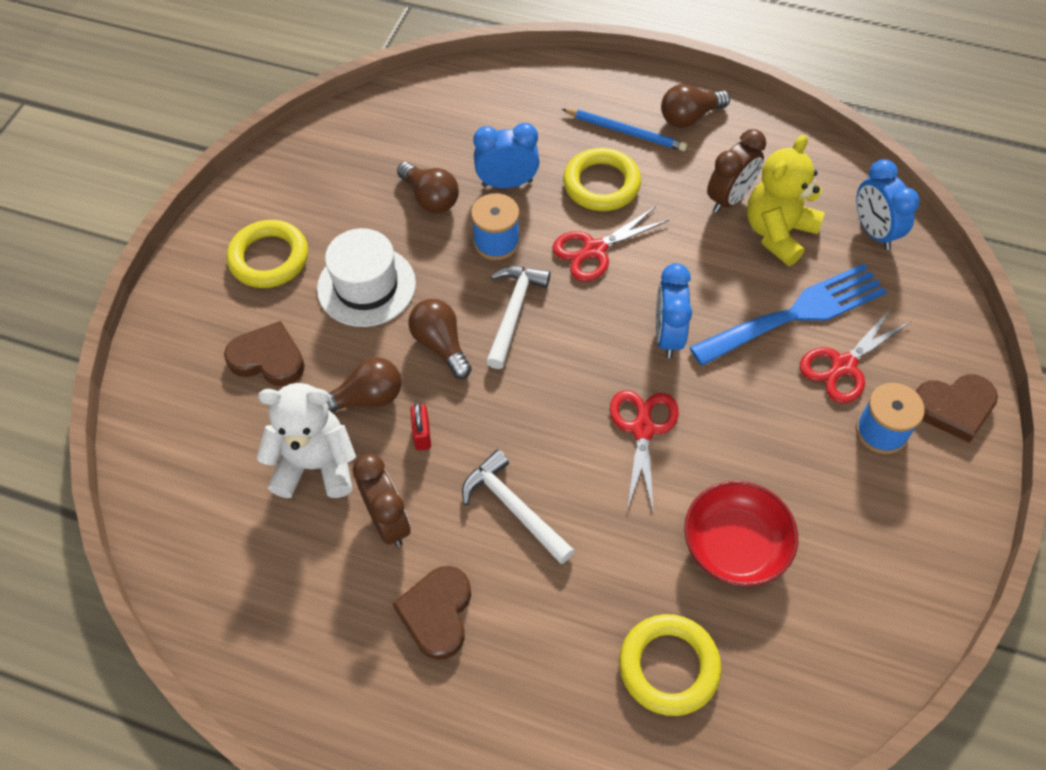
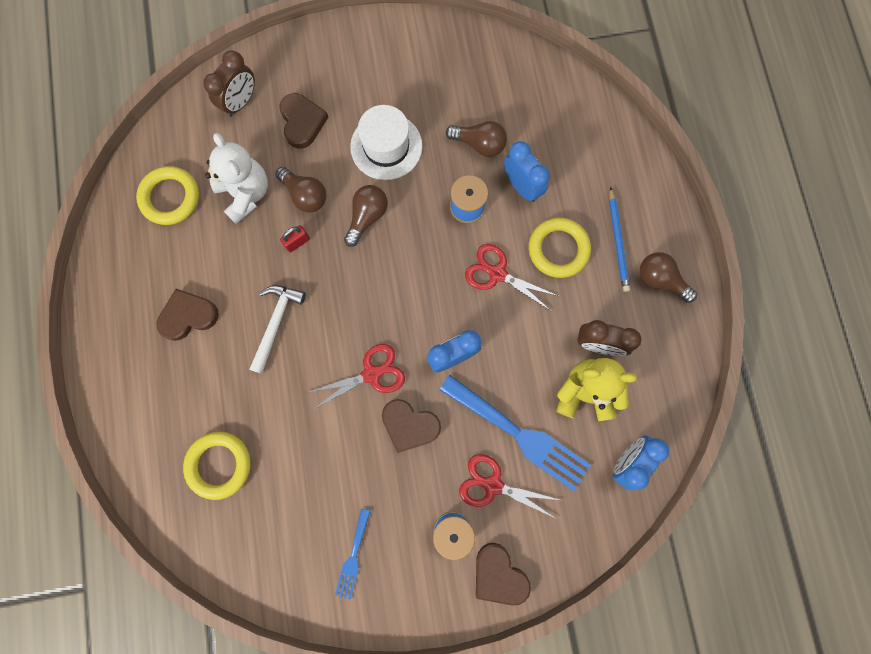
camera: 60 degrees right, 20 degrees up
yellow ring [227,220,308,288] -> yellow ring moved to [136,166,199,225]
brown clock [353,454,411,547] -> brown clock moved to [203,51,255,117]
brown light bulb [397,162,459,213] -> brown light bulb turned 90 degrees counterclockwise [446,121,507,157]
white hammer [486,266,551,369] -> none
red bowl [684,481,798,587] -> none
none -> blue fork [335,508,371,600]
none -> brown heart [382,399,441,453]

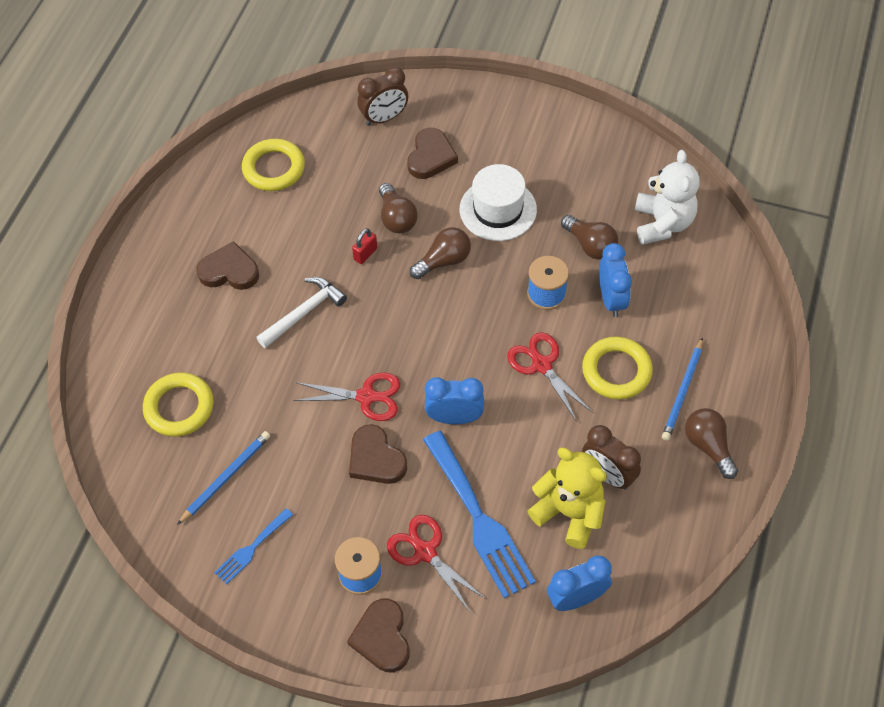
camera: 30 degrees right, 20 degrees down
white teddy bear [205,133,268,224] -> white teddy bear moved to [635,150,700,245]
red padlock [280,225,310,253] -> red padlock turned 45 degrees counterclockwise [352,228,377,264]
none -> blue pencil [177,431,270,525]

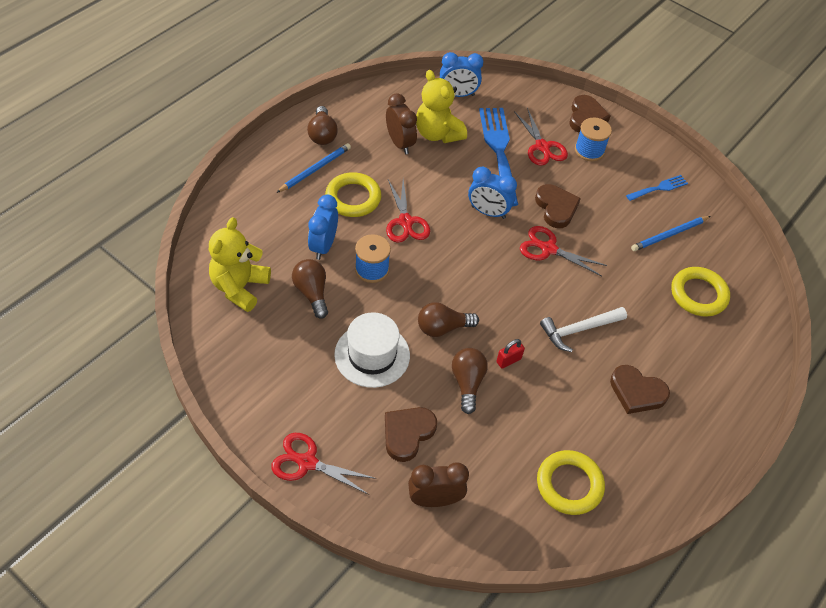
camera: 165 degrees left, 5 degrees down
white teddy bear [635,150,700,245] -> yellow teddy bear [209,217,271,312]
none -> red scissors [271,433,376,495]

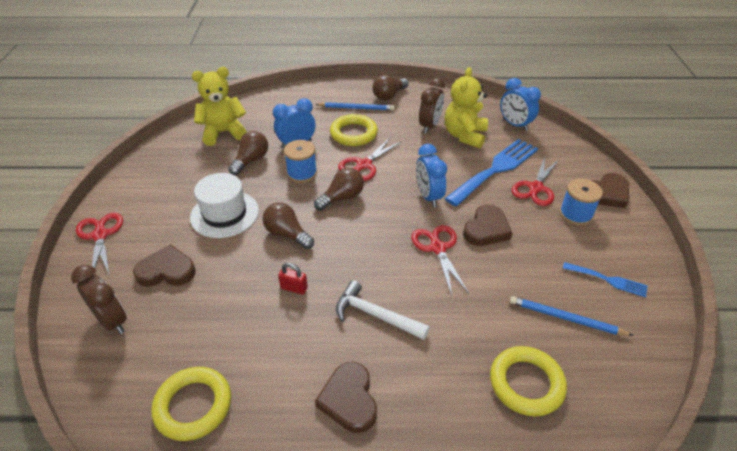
camera: 55 degrees right, 10 degrees down
brown light bulb [452,348,488,414] -> brown light bulb moved to [314,168,364,211]

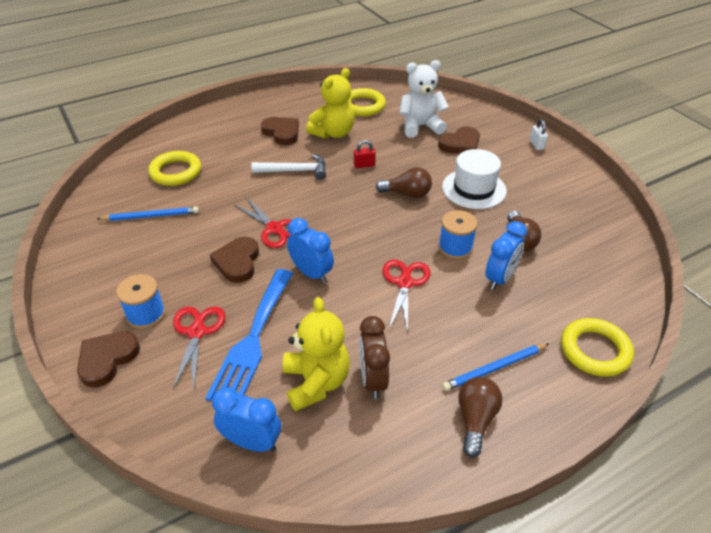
camera: 150 degrees right, 0 degrees up
brown clock [71,265,127,334] -> none
red scissors [76,213,123,276] -> white padlock [530,119,548,150]
yellow teddy bear [192,67,247,146] -> yellow teddy bear moved to [306,68,355,139]
brown light bulb [314,168,364,211] -> none
yellow ring [330,114,378,146] -> yellow ring moved to [561,318,634,377]
blue fork [563,262,648,297] -> none
none -> white teddy bear [399,60,449,138]

